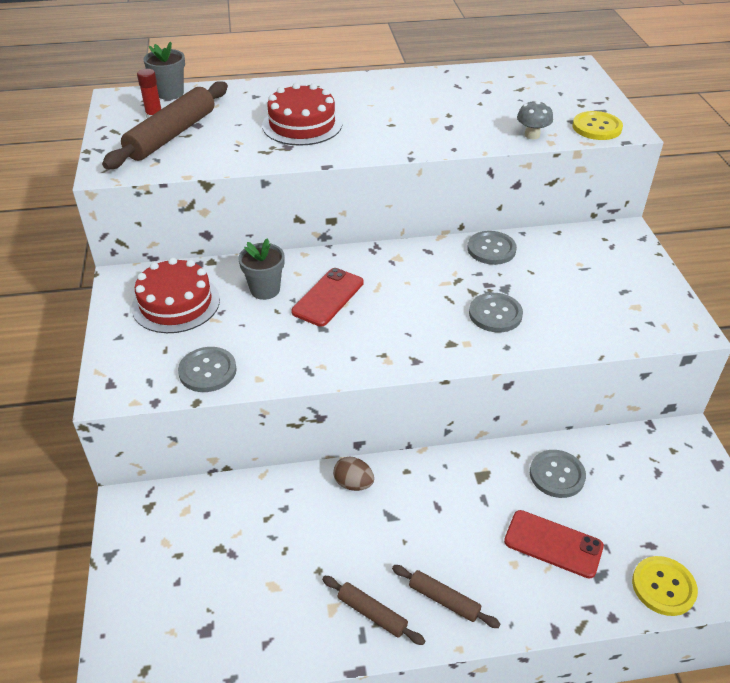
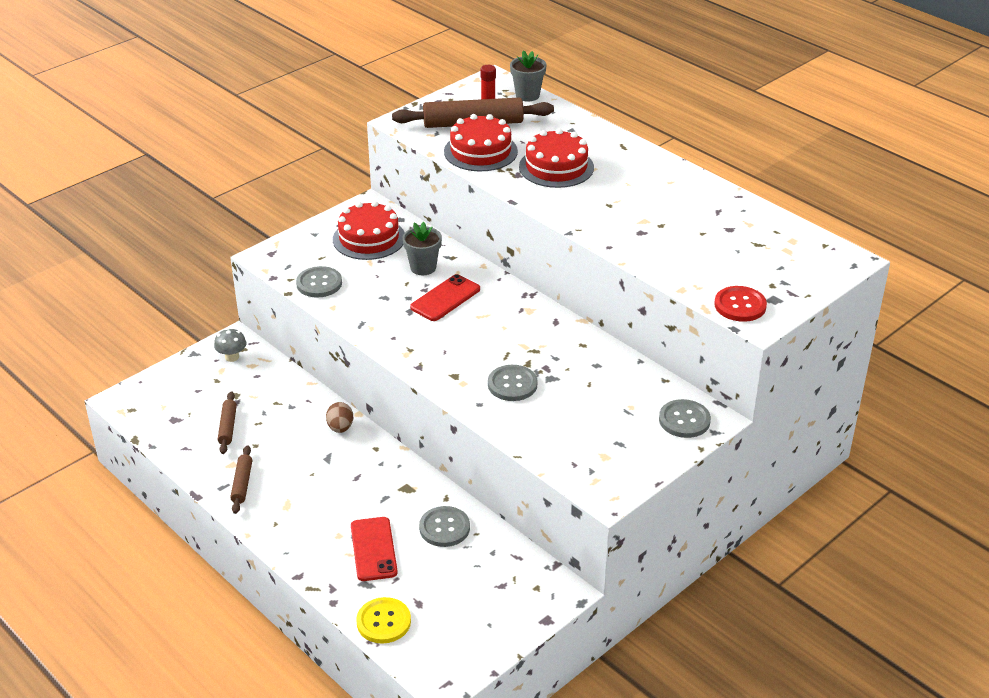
camera: 55 degrees right, 5 degrees down
red phone [291,268,364,326] -> red phone turned 45 degrees counterclockwise [410,274,480,321]
brown rolling pin [392,565,501,628] -> brown rolling pin moved to [218,391,237,454]
grey button [467,231,517,265] -> grey button moved to [659,399,711,438]
grey mushroom [517,100,553,139] -> grey mushroom moved to [214,328,246,362]
yellow button [573,111,623,140] -> red button [714,286,767,322]
none -> red cake [444,114,518,171]

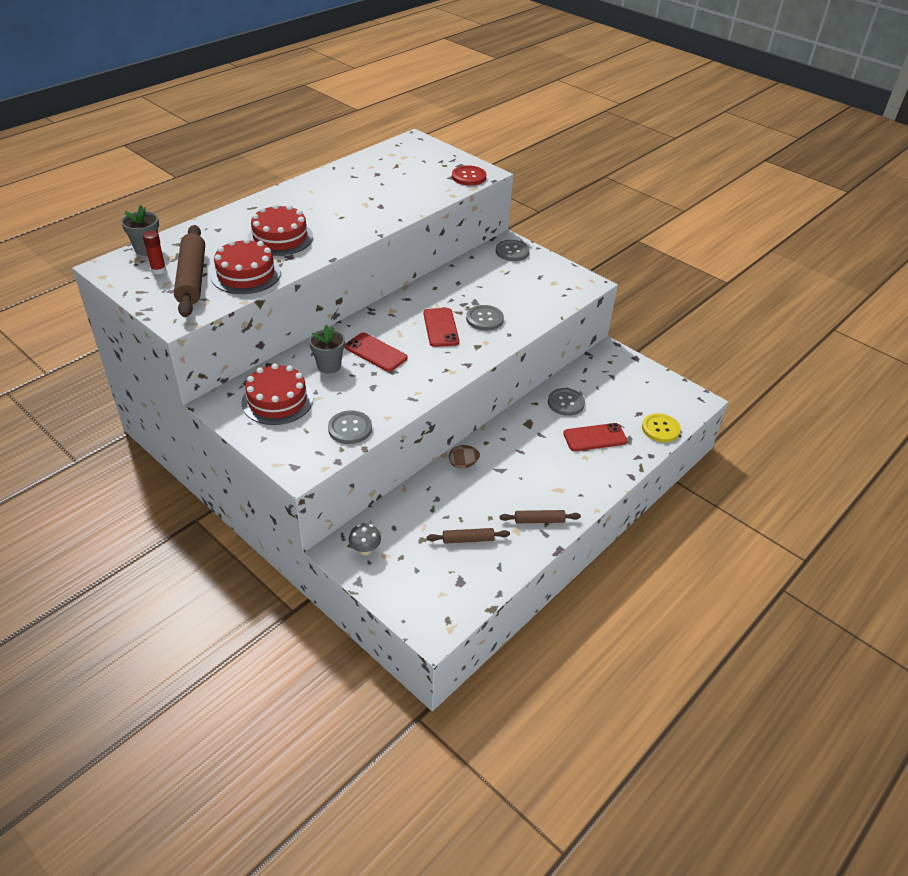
camera: 95 degrees left, 5 degrees up
none -> red phone [423,308,459,347]

